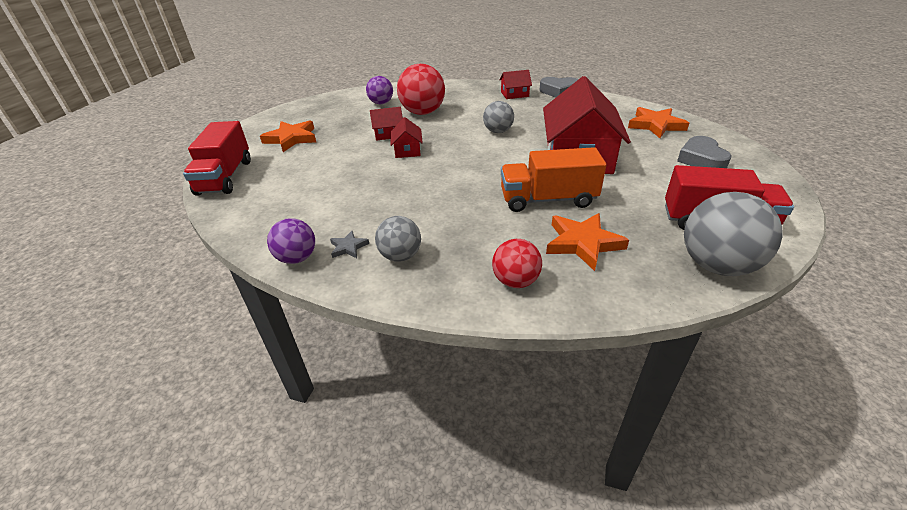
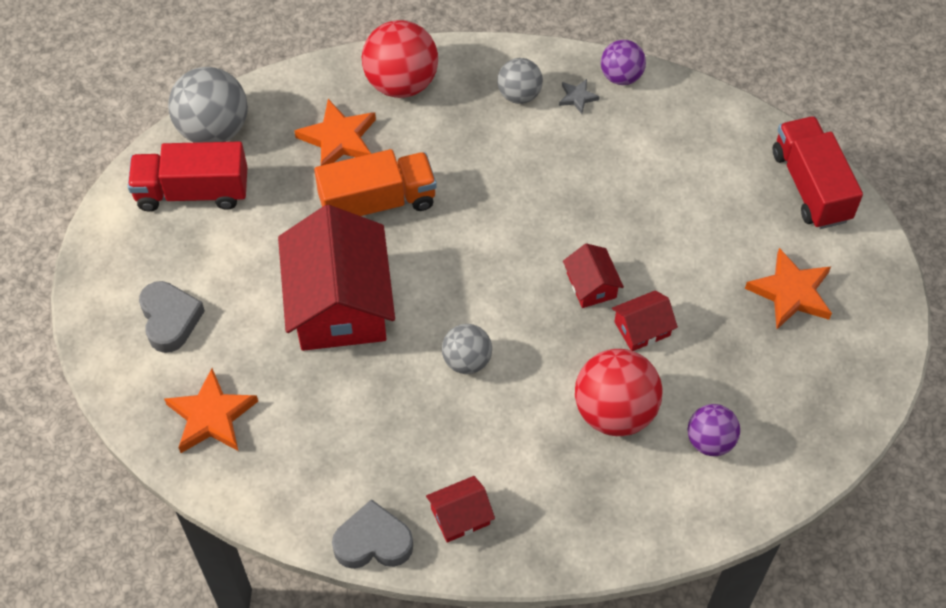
camera: 165 degrees right, 20 degrees up
red ball [492,239,542,288] -> red ball [362,20,438,98], size x1.68

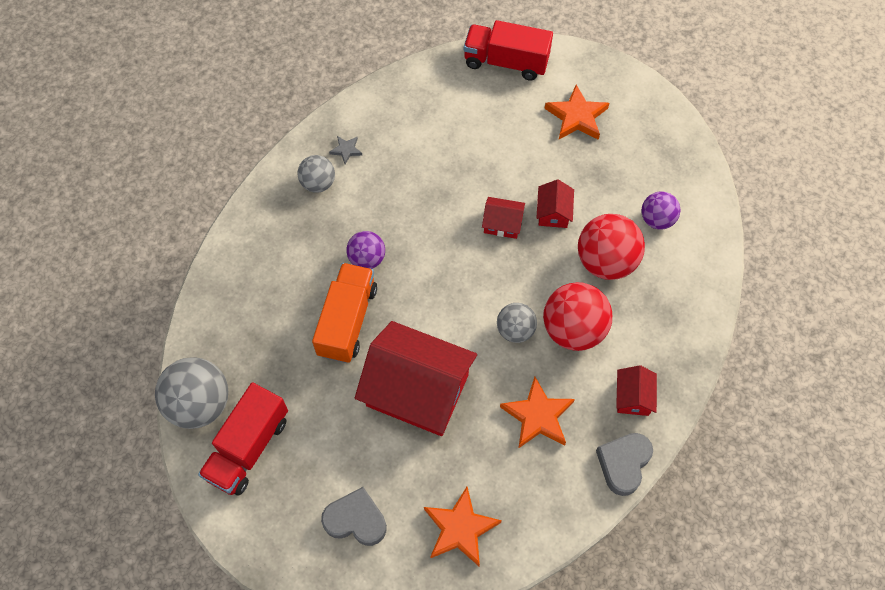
camera: 60 degrees left, 5 degrees up
orange star [294,99,376,166] -> orange star moved to [500,377,575,449]
red ball [362,20,438,98] -> red ball moved to [543,282,612,351]
purple ball [601,40,646,85] -> purple ball moved to [347,231,385,269]

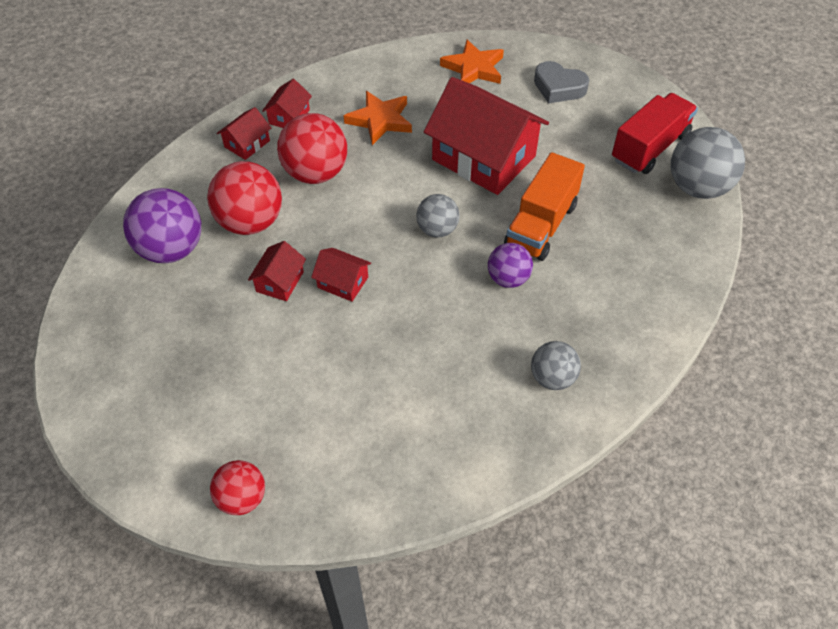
camera: 165 degrees left, 10 degrees down
grey star [329,136,362,164] -> none
red truck [464,20,553,81] -> red ball [210,460,265,515]
grey ball [497,303,537,343] -> grey ball moved to [416,194,460,237]
orange star [545,85,609,140] -> none
grey heart [596,433,653,496] -> none
purple ball [642,191,680,230] -> purple ball [123,188,201,263], size x1.68
none -> red house [217,107,271,160]

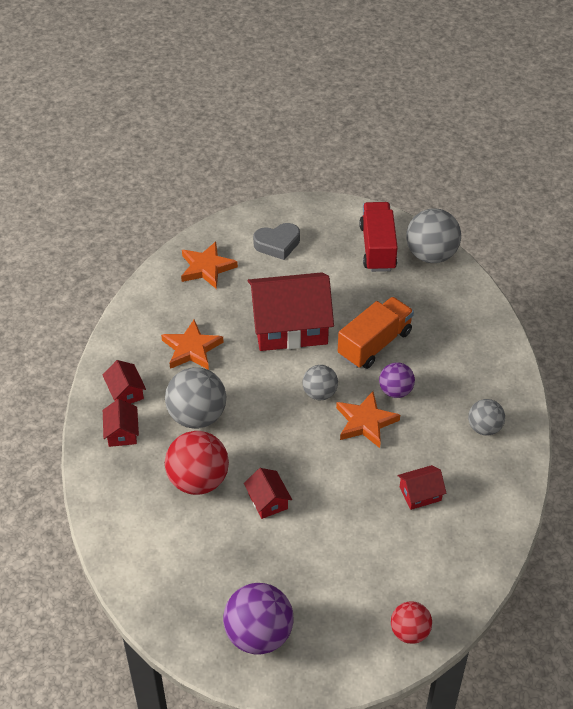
camera: 45 degrees left, 5 degrees down
purple ball [123,188,201,263] -> purple ball moved to [223,583,294,655]
red ball [277,113,347,184] -> grey ball [165,367,226,429]
red house [311,248,371,302] -> red house moved to [398,465,447,510]
orange truck [504,152,585,261] -> orange truck turned 120 degrees counterclockwise [338,297,414,369]
none -> orange star [336,391,400,448]

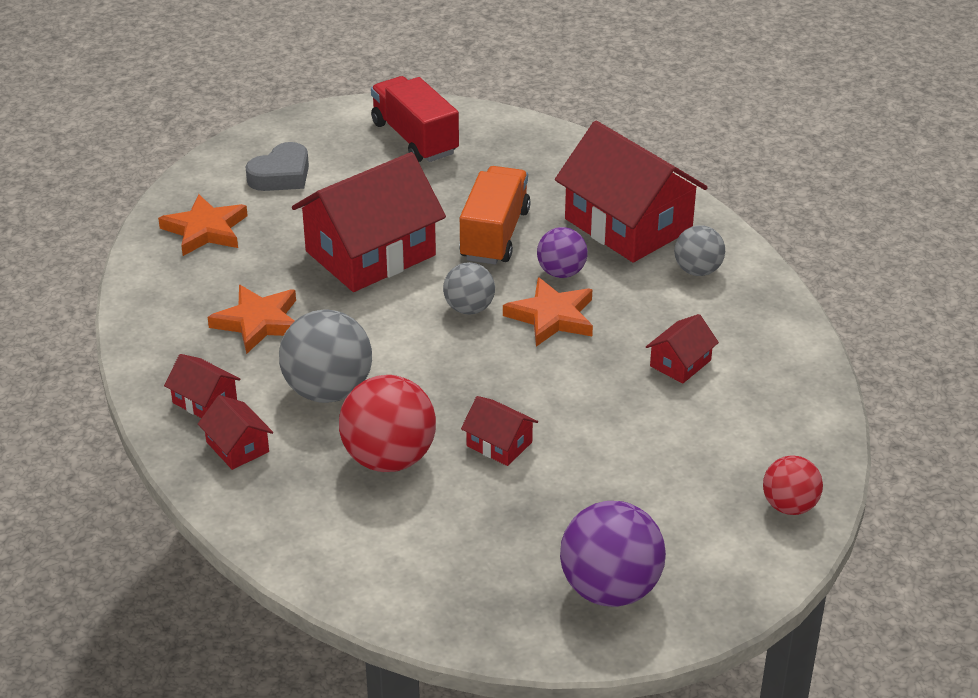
camera: 30 degrees left, 10 degrees down
grey ball [406,208,461,263] -> none
none -> red house [555,121,708,263]

